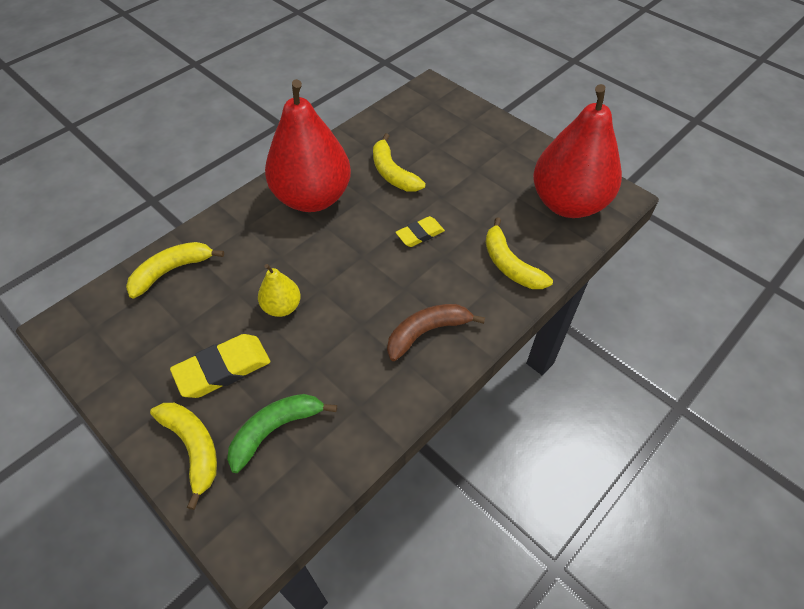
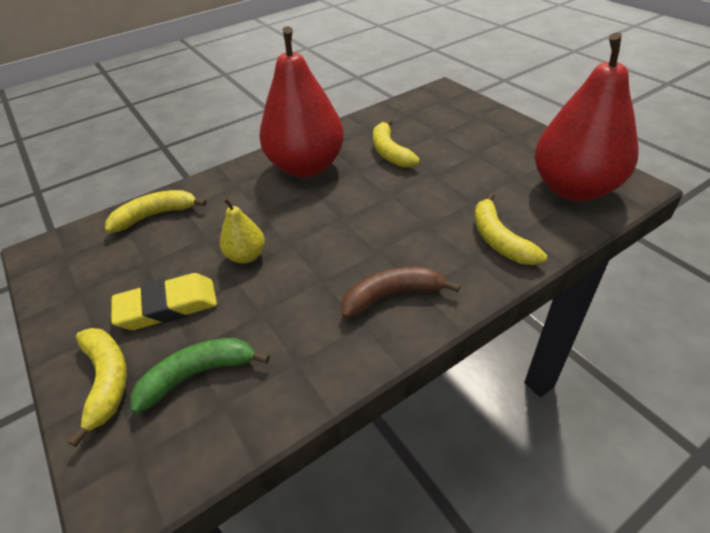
camera: 15 degrees right, 10 degrees down
yellow eraser [395,216,445,247] -> none

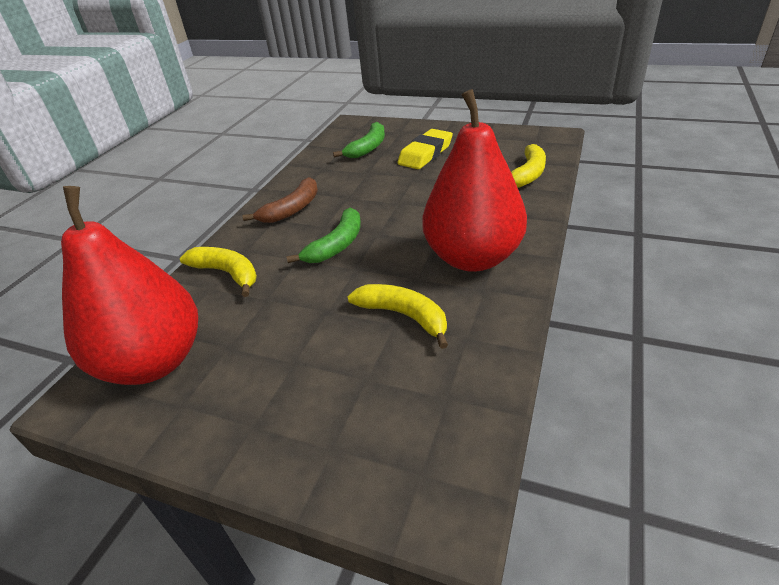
camera: 145 degrees right, 5 degrees down
yellow banana [68,328,127,447] -> none
yellow pear [220,198,265,263] -> none
none -> green banana [286,208,361,263]

